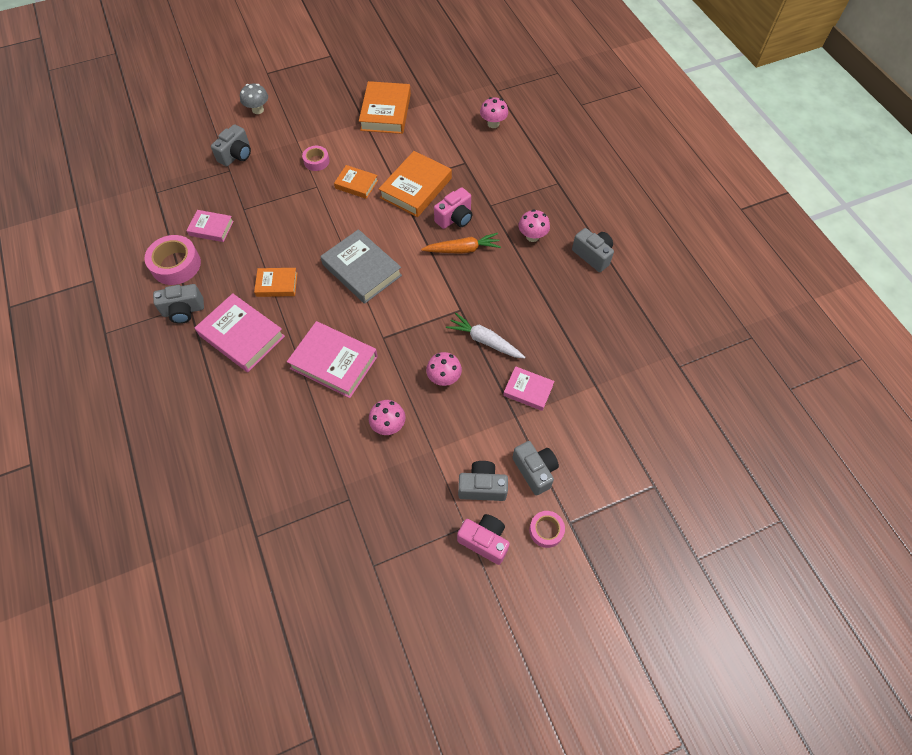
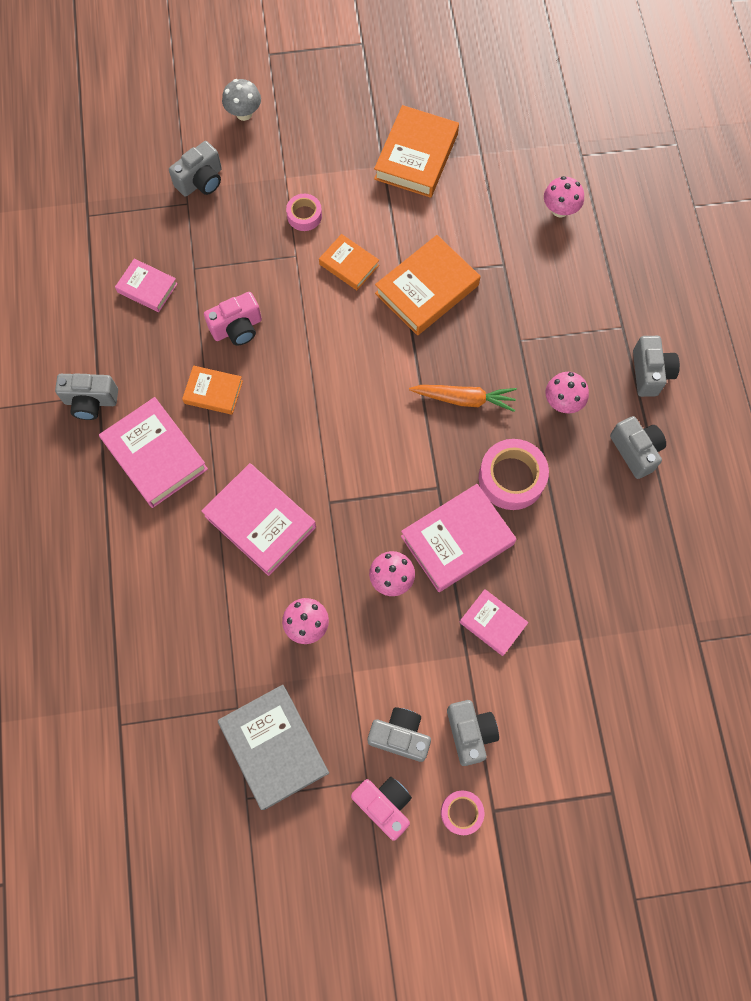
camera: 15 degrees right, 10 degrees up
pink tape [144,235,201,285] -> pink tape moved to [479,439,549,510]
grey book [321,229,402,304] -> grey book moved to [218,685,329,810]
pink camera [434,187,472,229] -> pink camera moved to [204,292,262,346]
white carrot [446,313,525,359] -> pink book [401,484,517,592]
none -> grey camera [633,336,680,397]

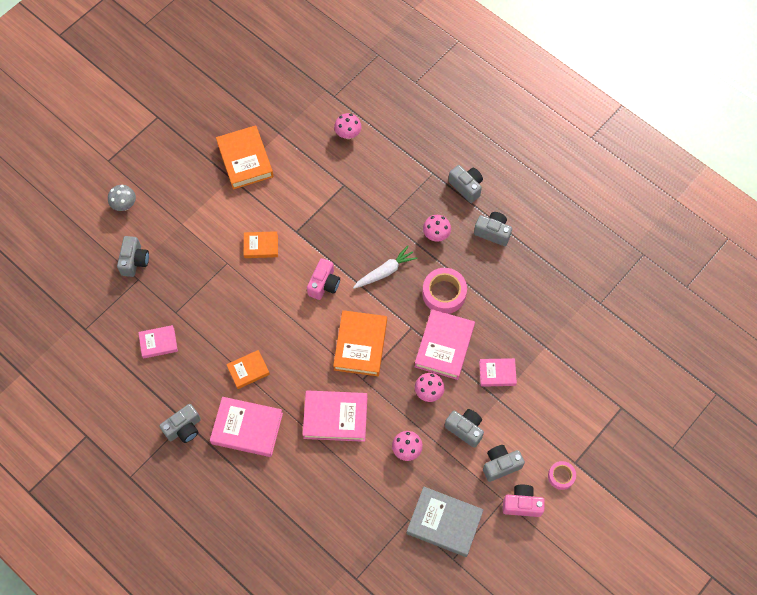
camera: 40 degrees left, 5 degrees down
pink camera [204,292,262,346] -> pink camera moved to [307,258,340,300]
pink tape [286,194,322,231] -> none
orange book [375,235,480,335] -> orange book moved to [333,310,387,376]
orange carrot [409,385,517,412] -> white carrot [353,246,418,289]
grey camera [447,700,499,766] -> grey camera moved to [445,409,484,448]

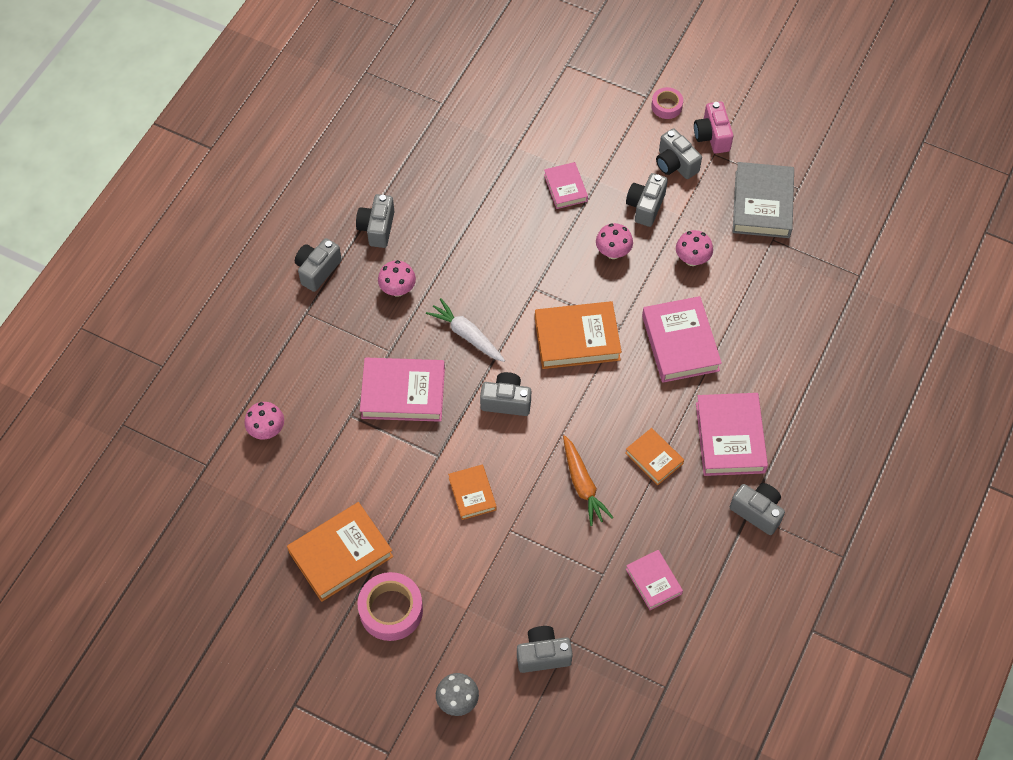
camera: 105 degrees left, 5 degrees down
pink camera [307,258,340,300] -> grey camera [480,372,531,416]
pink book [414,309,475,380] -> pink book moved to [360,358,445,422]
pink tape [422,268,467,314] -> pink tape moved to [358,572,423,641]
none -> orange carrot [563,435,613,526]

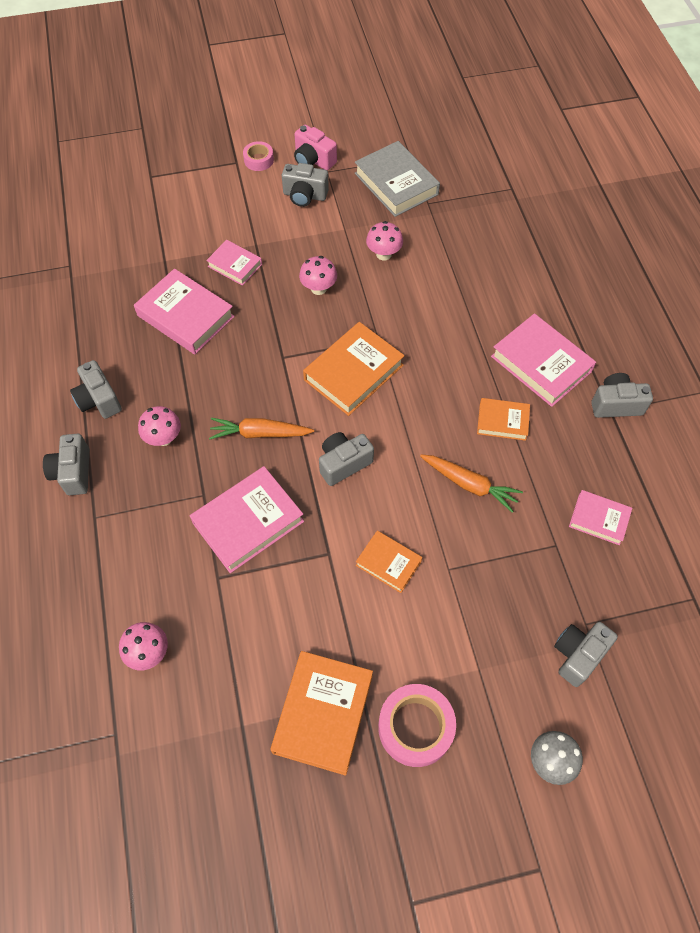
camera: 40 degrees left, 0 degrees up
white carrot [426,298,505,362] -> orange carrot [209,418,314,440]
grey camera [626,173,668,227] -> none
pink book [642,296,722,383] -> pink book moved to [134,268,235,354]

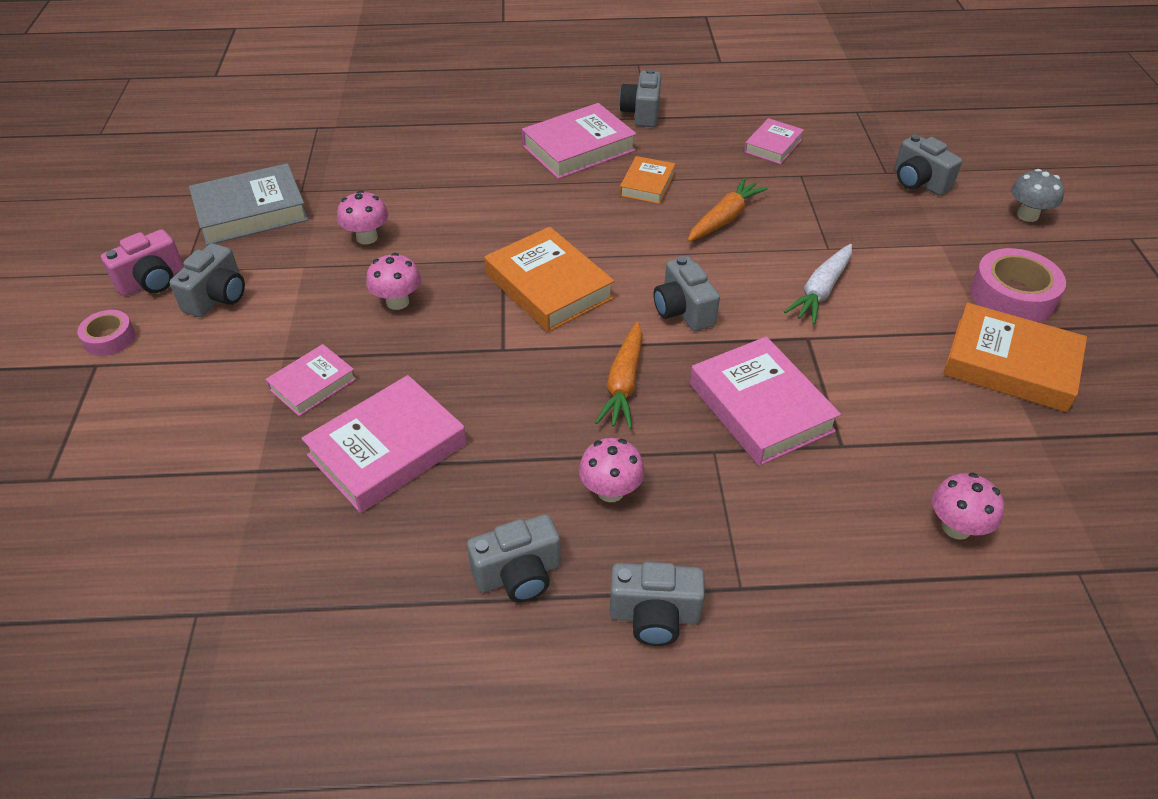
camera: 80 degrees left, 15 degrees down
orange book [356,531,422,593] -> white carrot [784,244,852,324]

